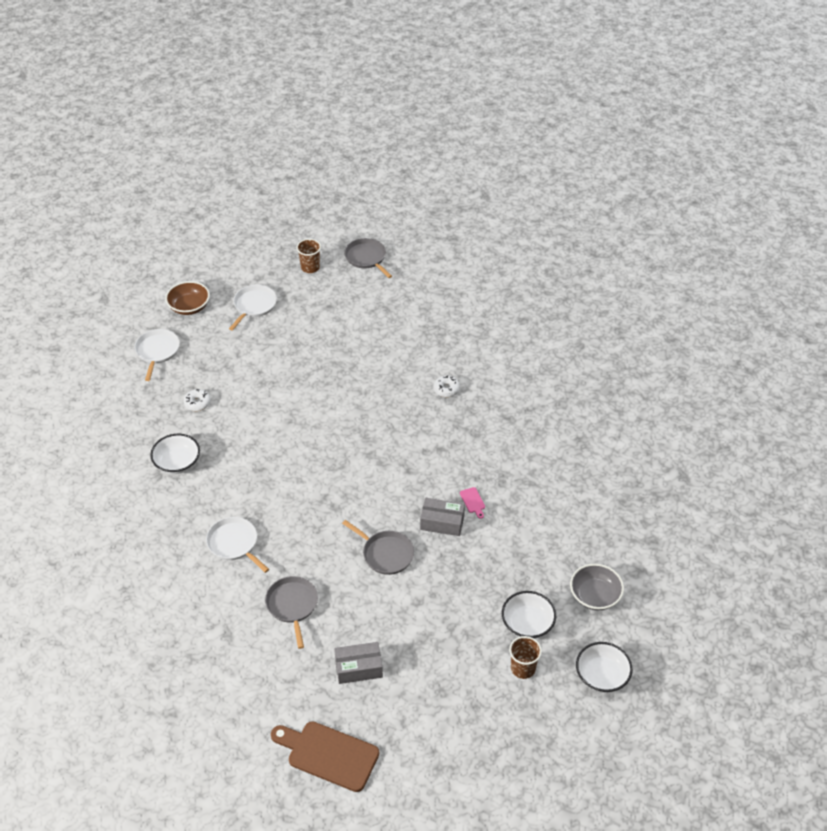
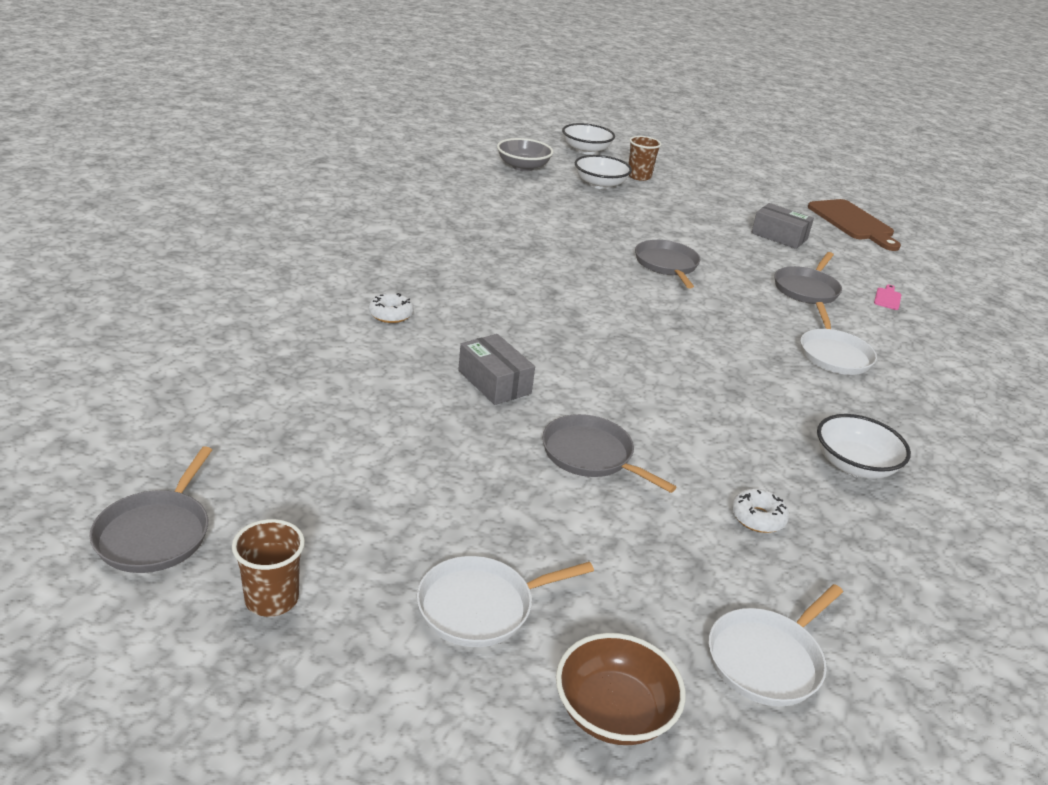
camera: 140 degrees left, 15 degrees down
grey box [420,498,465,536] -> grey box moved to [458,334,535,405]
pink cutting board [460,487,485,519] -> pink cutting board moved to [874,285,901,310]
none -> grey pan [542,414,676,493]

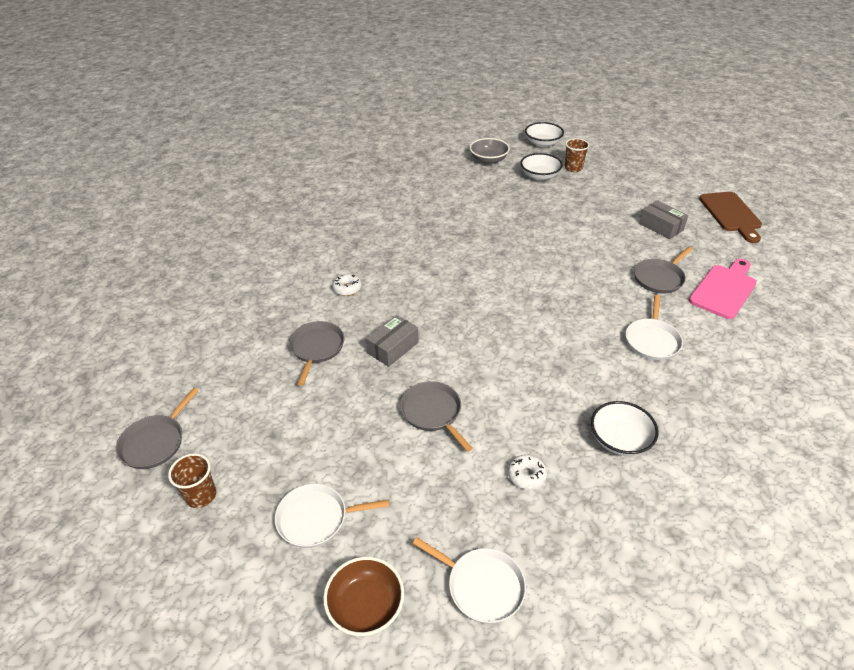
camera: 20 degrees right, 10 degrees up
grey box [458,334,535,405] -> grey box turned 60 degrees clockwise [366,315,418,367]
grey pan [635,240,700,288] -> grey pan moved to [289,321,344,386]
white pan [708,584,843,706] -> white pan turned 120 degrees counterclockwise [412,537,526,624]
pink cutting board [874,285,901,310] -> pink cutting board [689,259,757,319], size x2.48

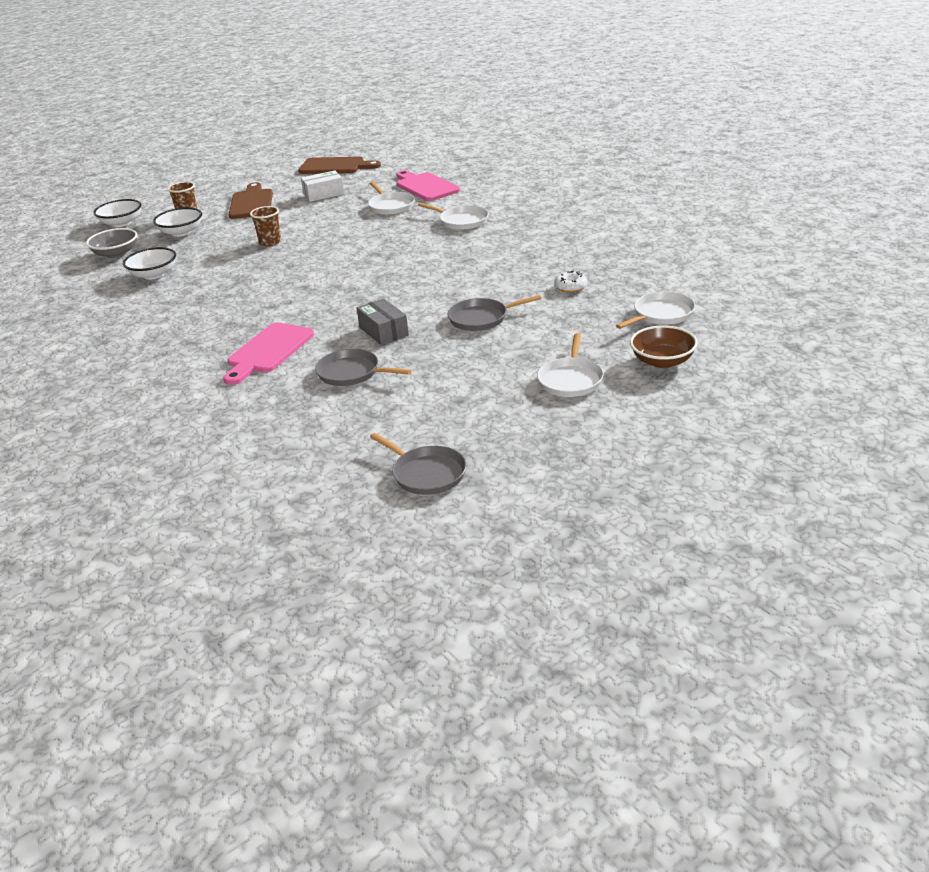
camera: 70 degrees left, 10 degrees down
brown cup [168,453,216,508] -> brown cup moved to [250,206,281,246]
white donut [332,274,362,296] -> pink cutting board [223,323,314,385]
white bowl [591,401,658,456] -> white bowl moved to [123,247,176,280]
grey pan [634,247,693,293] -> white pan [368,182,415,215]
grey box [639,200,688,239] -> white box [301,170,344,202]
none -> brown cutting board [229,182,273,219]

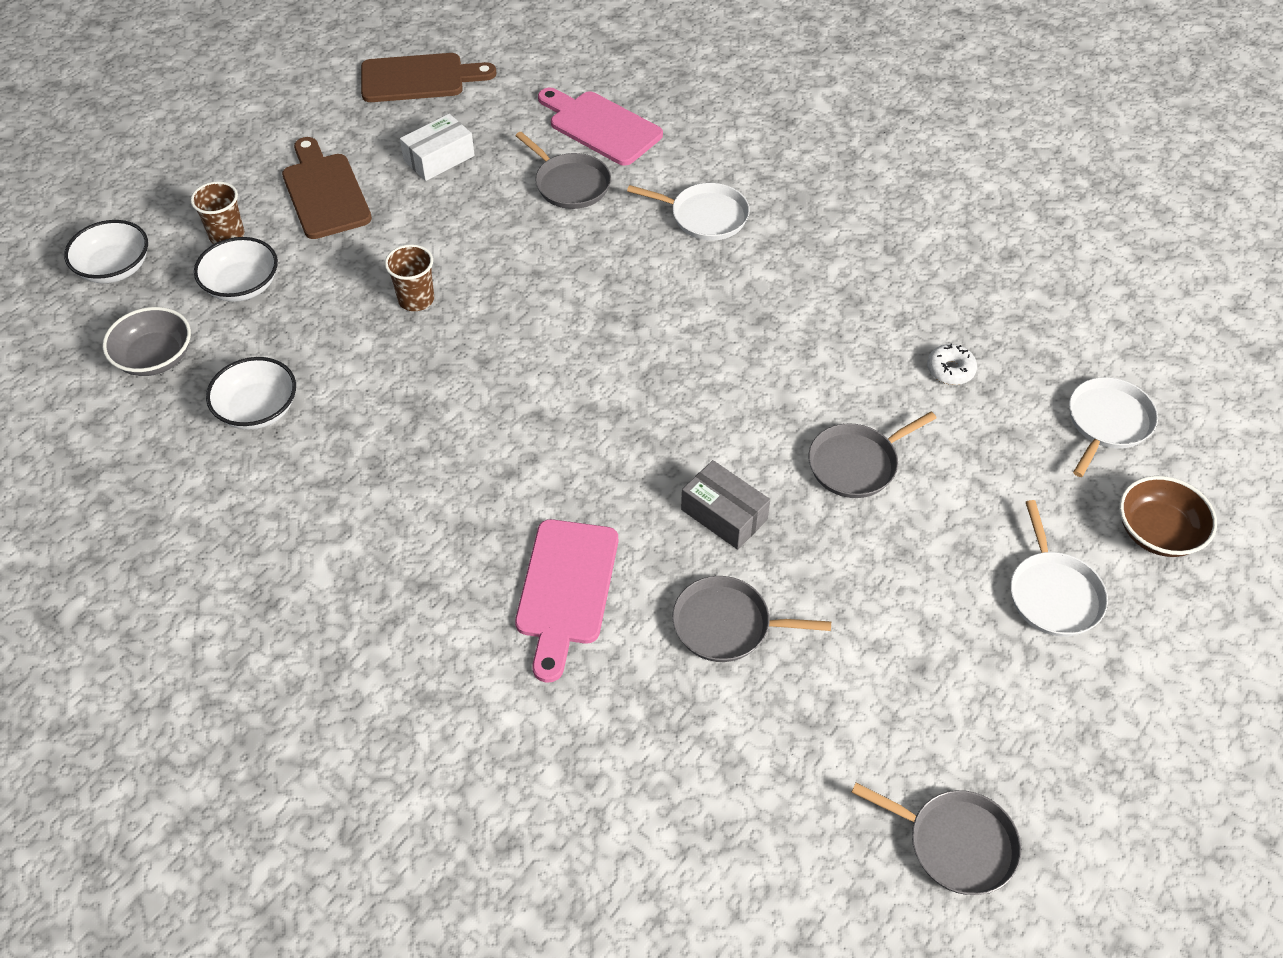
camera: 20 degrees left, 20 degrees up
white pan [368,182,415,215] -> grey pan [515,132,611,209]

